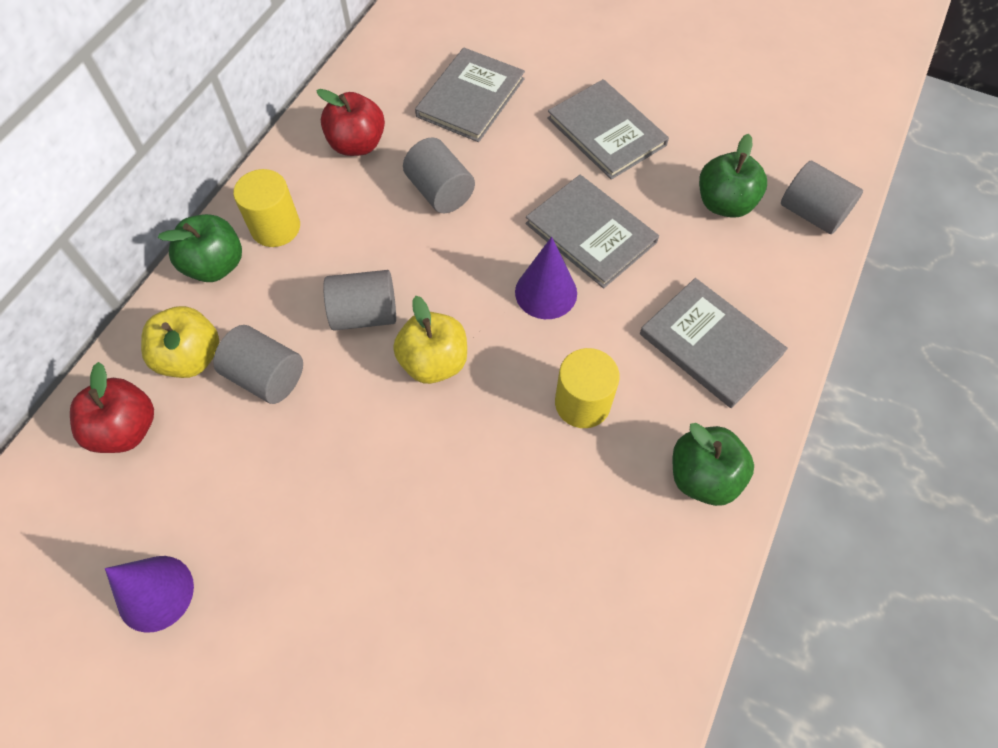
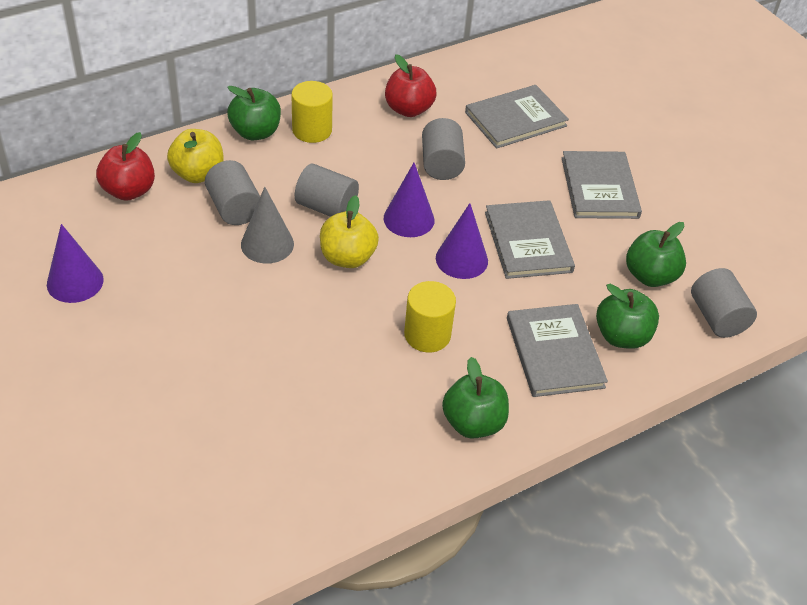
camera: 30 degrees right, 15 degrees down
none -> grey cone [241,187,294,264]
none -> purple cone [384,163,435,237]
none -> green apple [596,284,659,349]

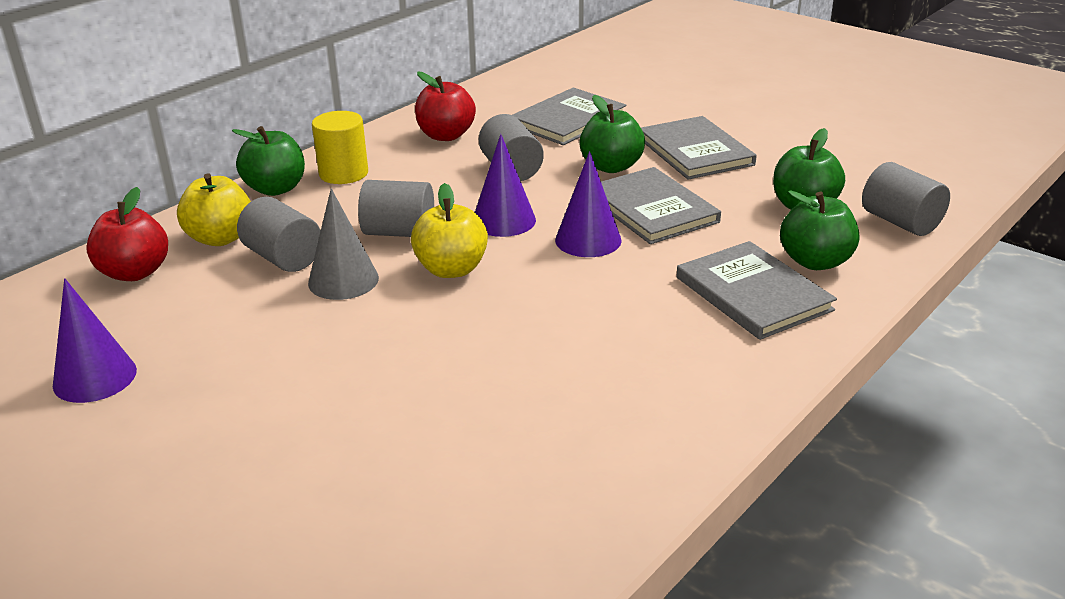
camera: 15 degrees left, 15 degrees down
yellow cylinder [404,281,456,352] -> none
green apple [442,357,509,439] -> green apple moved to [579,95,645,173]

